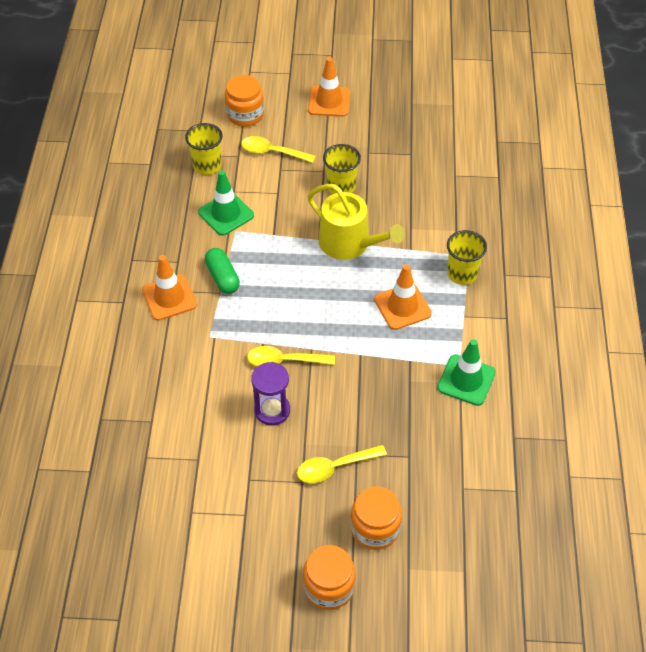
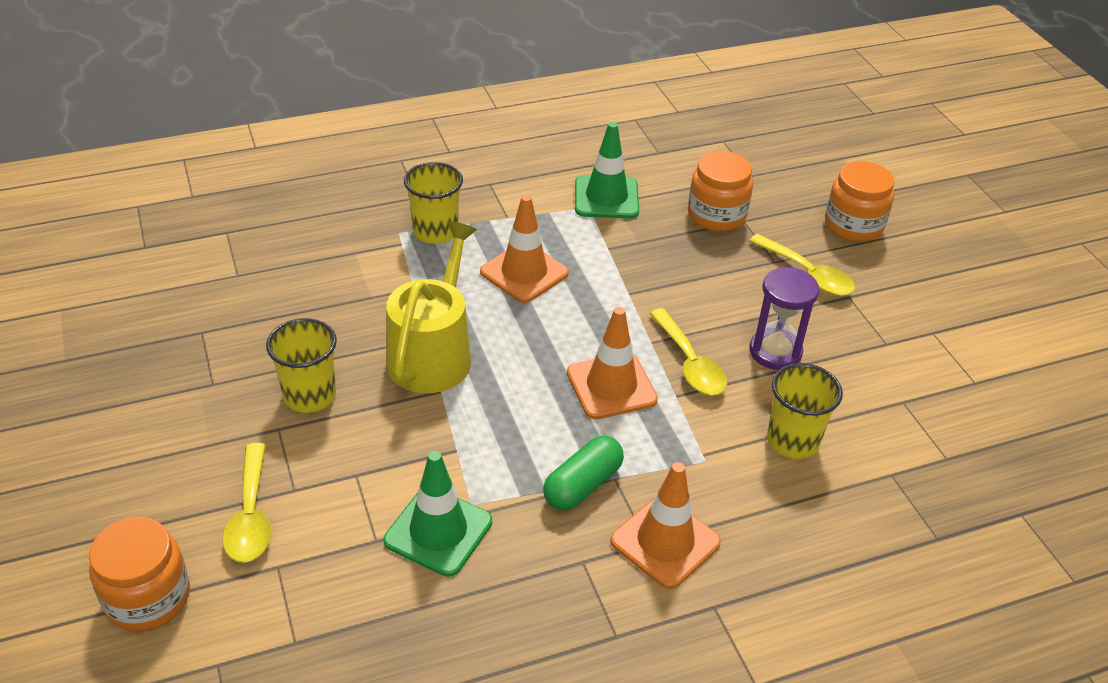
camera: 115 degrees left, 10 degrees down
yellow cup [185,123,223,175] -> yellow cup moved to [767,363,843,459]
orange jar [303,545,356,610] -> orange jar moved to [688,151,753,232]
orange traffic cone [308,57,350,117] -> orange traffic cone moved to [567,307,658,419]

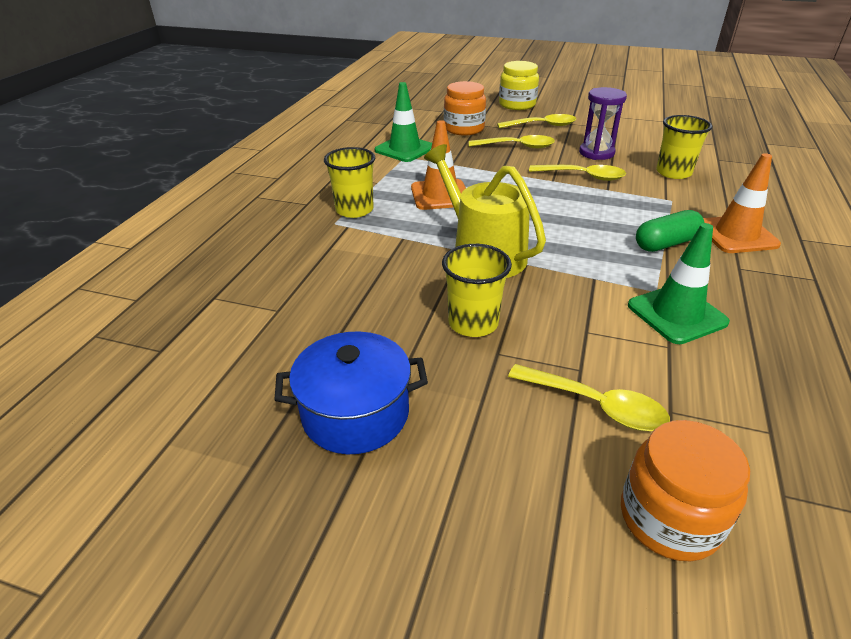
camera: 50 degrees left, 5 degrees down
green capsule [543,435,624,510] -> green capsule turned 75 degrees clockwise [636,210,704,252]
orange traffic cone [567,307,658,419] -> none
orange jar [825,161,895,242] -> yellow jar [499,61,539,110]
none -> blue pot [274,331,428,454]
none -> yellow spoon [469,135,555,148]

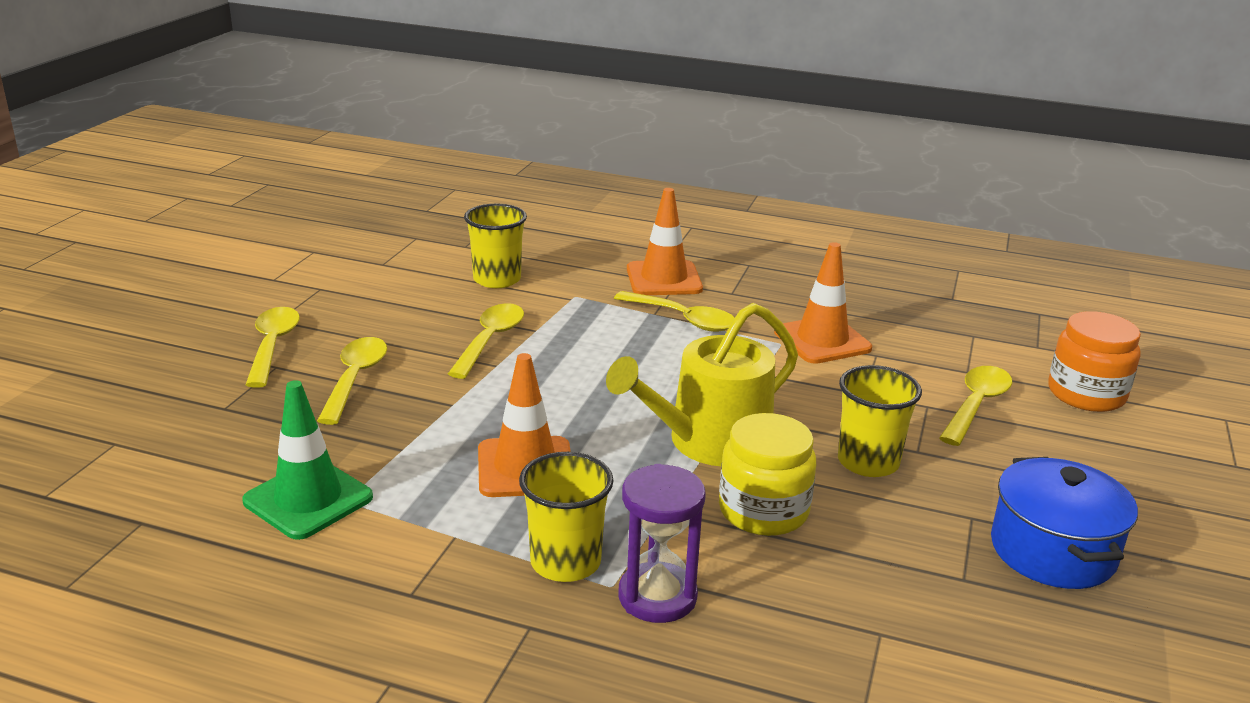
camera: 90 degrees left, 10 degrees down
orange jar [444,81,486,136] -> none
yellow jar [499,61,539,110] -> yellow jar moved to [719,413,816,536]
purple hourglass [579,87,627,160] -> purple hourglass moved to [619,464,706,623]
green traffic cone [628,223,730,344] -> orange traffic cone [774,242,872,364]
green capsule [636,210,704,252] -> yellow spoon [614,291,735,332]

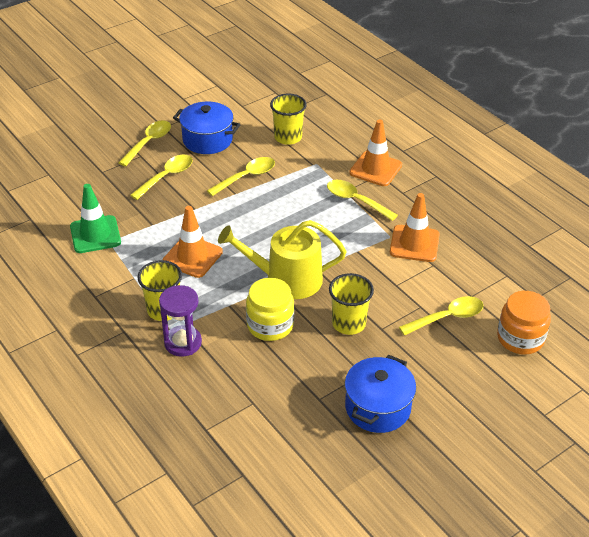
camera: 35 degrees right, 15 degrees up
yellow spoon [614,291,735,332] -> yellow spoon turned 150 degrees clockwise [327,180,398,221]
none -> blue pot [173,101,240,154]

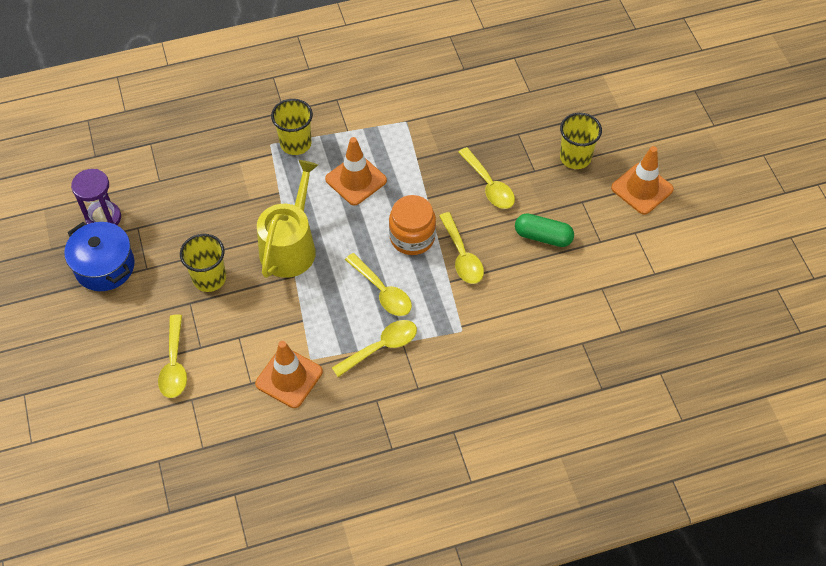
camera: 110 degrees right, 15 degrees up
green traffic cone [70,184,121,253] -> none
yellow spoon [118,120,171,166] -> yellow spoon moved to [345,253,412,316]
purple hourglass [159,285,202,357] -> purple hourglass moved to [71,169,121,225]
blue pot [173,101,240,154] -> green capsule [515,213,574,247]
yellow jar [246,278,294,341] -> none
yellow cup [270,94,307,145] -> yellow cup moved to [560,113,602,169]
orange traffic cone [349,119,402,186] -> orange traffic cone moved to [611,146,674,215]
orange jar [497,291,551,355] -> orange jar moved to [389,195,436,255]

